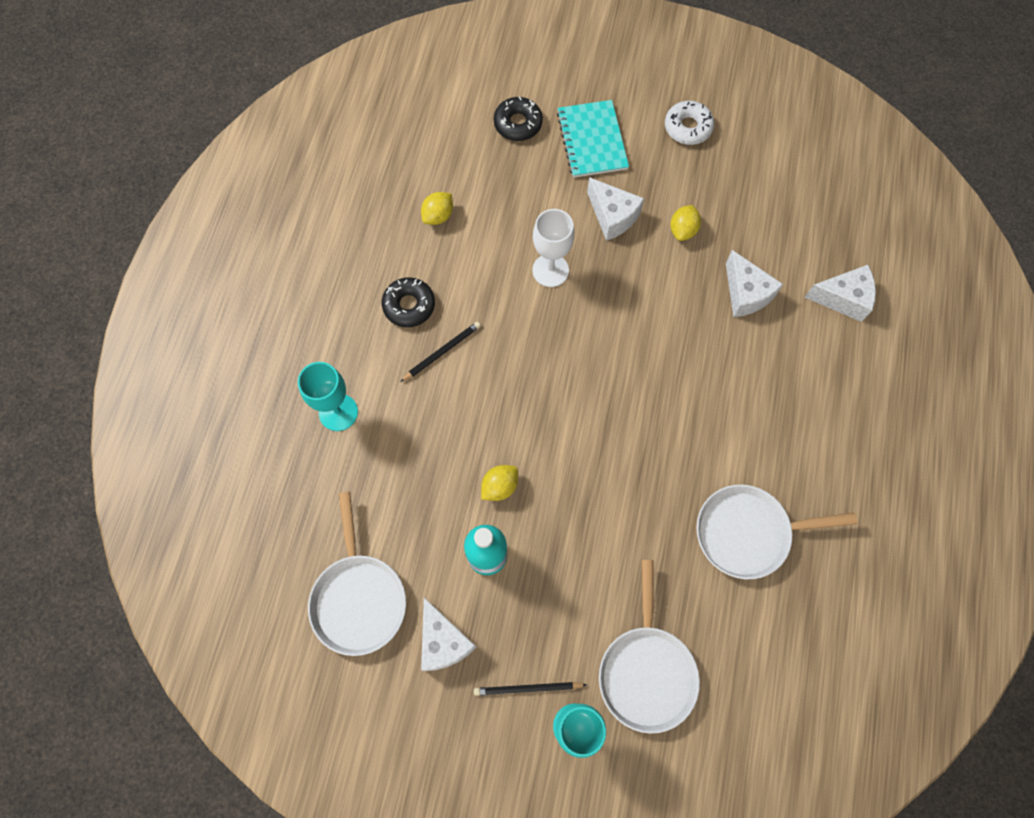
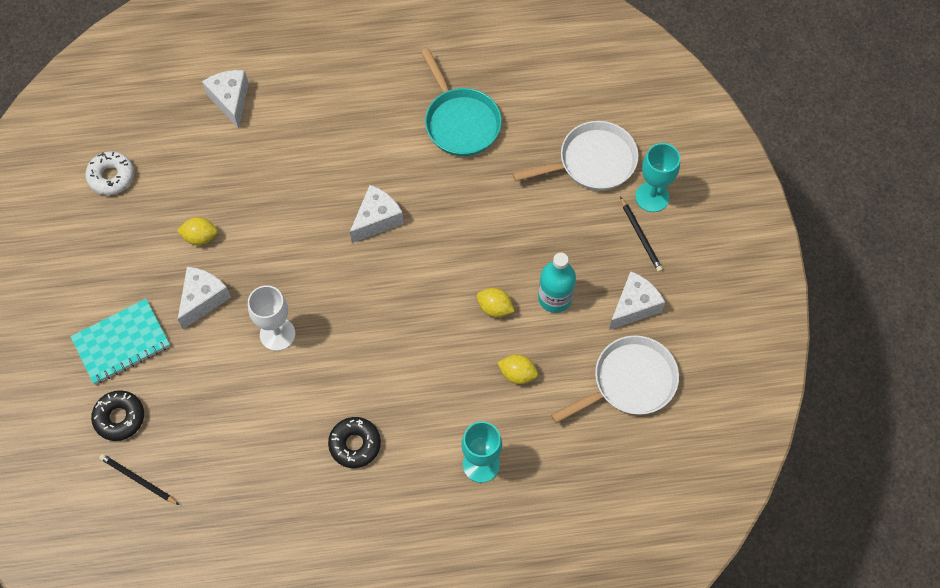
camera: 110 degrees left, 5 degrees down
black pencil [400,321,481,382] -> black pencil moved to [99,454,179,505]
yellow lemon [421,192,453,225] -> yellow lemon moved to [497,354,538,384]
white donut [665,101,714,145] -> white donut moved to [85,151,134,195]
white pan [697,485,858,579] -> turquoise pan [421,49,502,156]
white cheese [726,250,783,317] -> white cheese moved to [350,185,404,243]

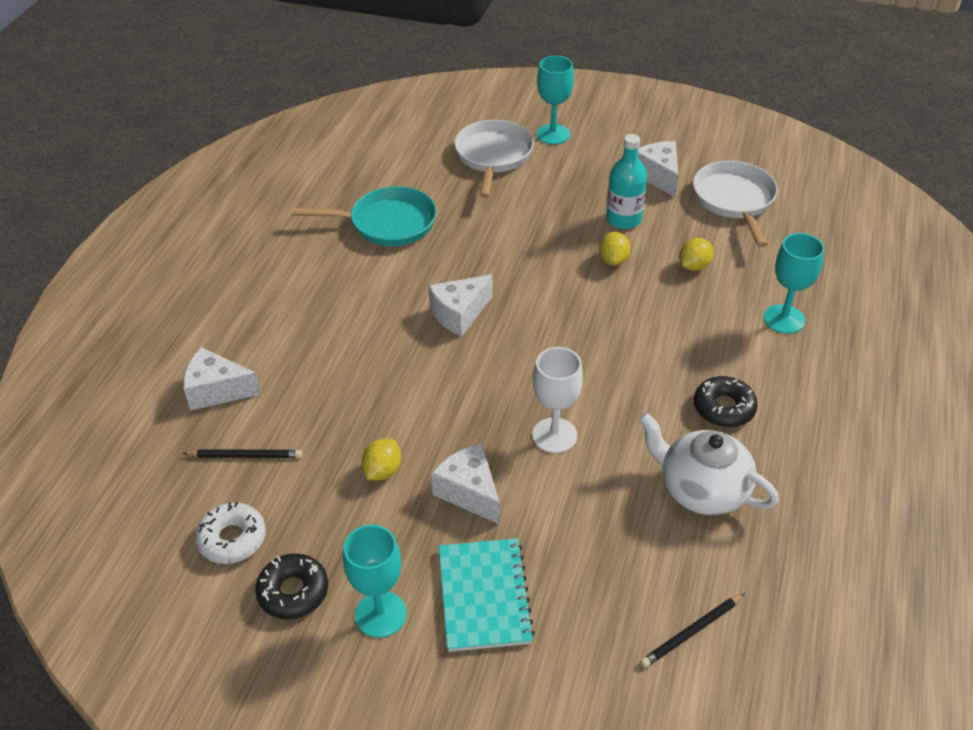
camera: 65 degrees left, 20 degrees down
black donut [91,390,144,441] -> black donut moved to [255,553,328,619]
white cheese [350,185,404,243] -> white cheese turned 105 degrees counterclockwise [428,275,493,337]
yellow lemon [477,288,515,317] -> yellow lemon turned 45 degrees counterclockwise [599,232,631,266]
black pencil [620,197,663,272] -> black pencil moved to [183,449,302,458]
none -> turquoise goblet [343,525,407,638]
none -> white teapot [639,413,779,515]

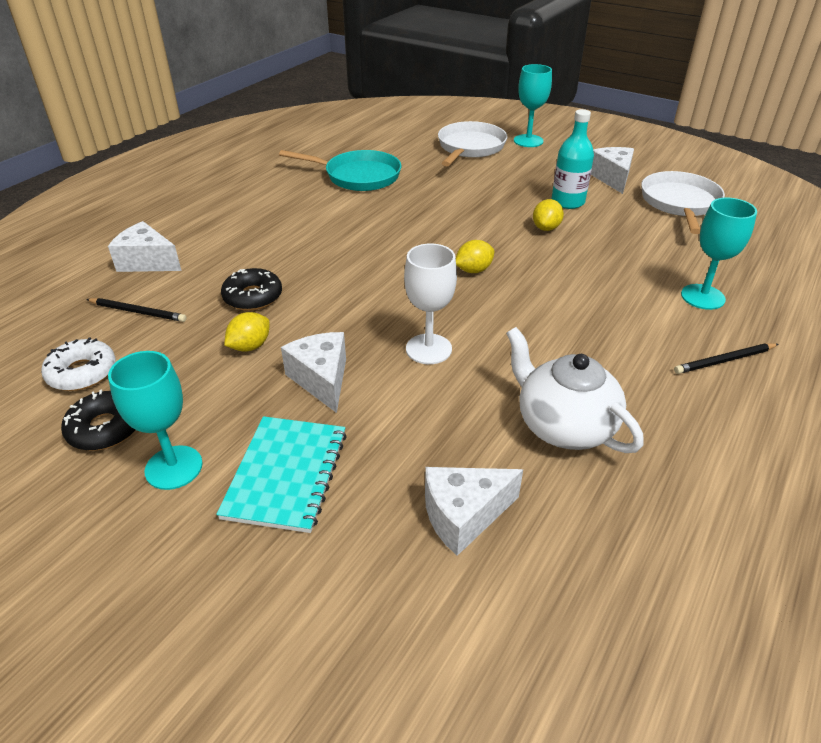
camera: 15 degrees right, 5 degrees down
white cheese [428,275,493,337] -> white cheese moved to [425,467,523,556]
black pencil [640,593,745,668] -> black pencil moved to [674,343,778,374]
yellow lemon [679,238,713,271] -> yellow lemon moved to [456,240,494,273]
black donut [694,376,758,427] -> black donut moved to [221,268,282,311]

